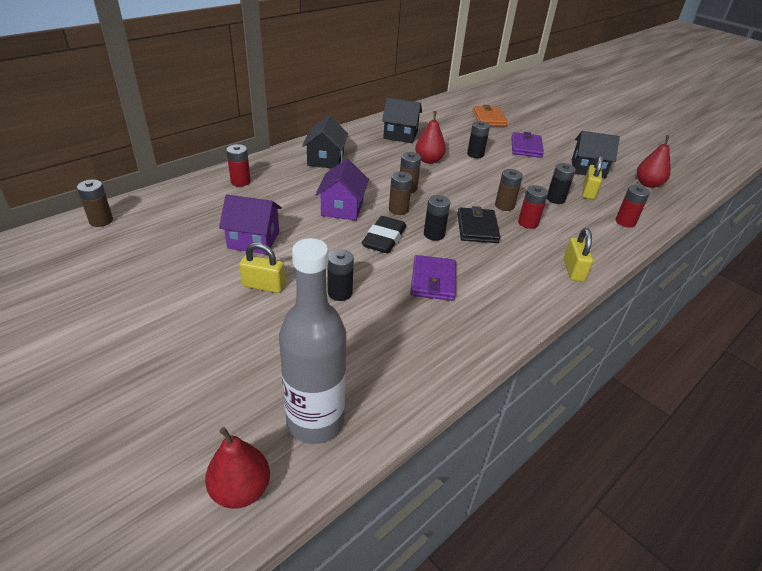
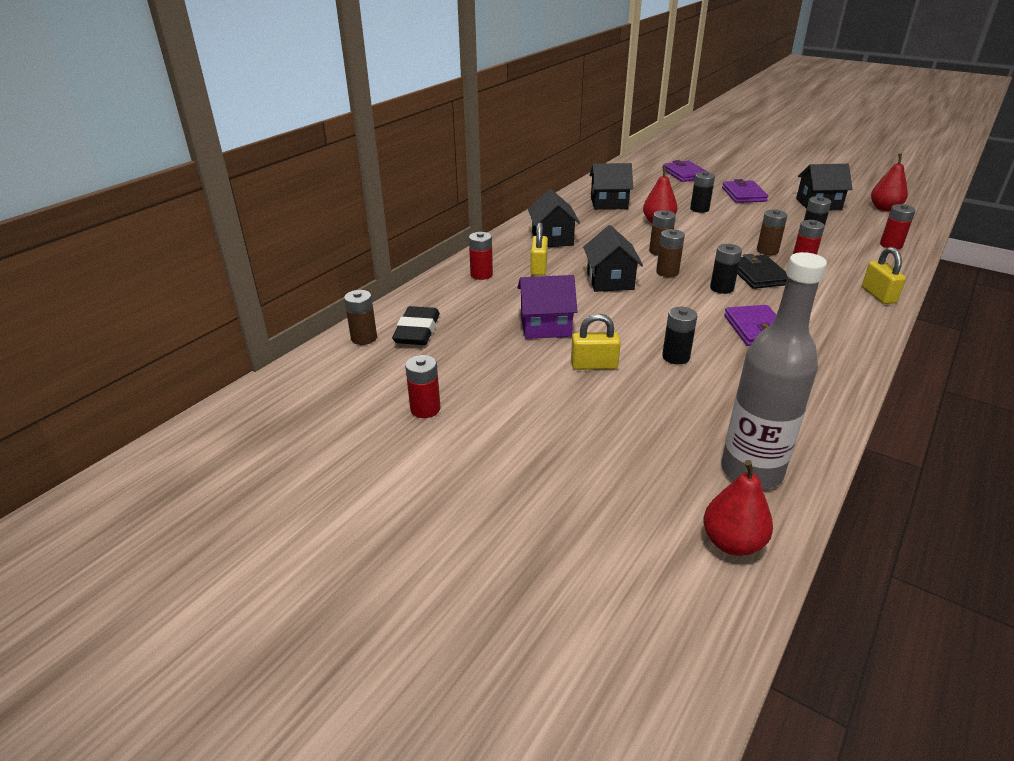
camera: 10 degrees left, 5 degrees down
purple house [315,159,369,221] -> black house [583,225,643,292]
black eraser [362,216,406,254] -> black eraser moved to [392,306,440,345]
orange wallet [473,105,508,127] -> purple wallet [663,160,708,182]
yellow padlock [582,155,603,200] -> yellow padlock moved to [530,222,548,276]
none -> red battery [405,355,440,418]

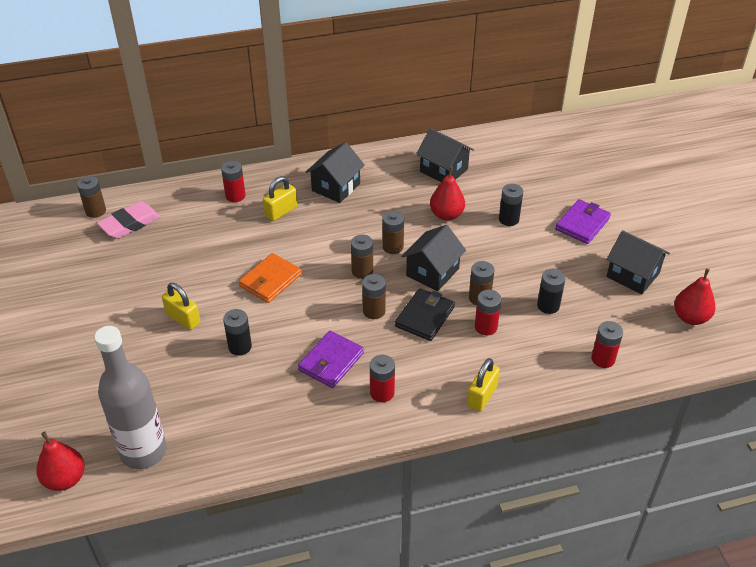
camera: 40 degrees right, 10 degrees up
black eraser [392,306,440,345] -> pink eraser [97,201,160,239]
red battery [405,355,440,418] -> red battery moved to [370,355,395,402]
purple house [517,275,578,339] -> none
black house [583,225,643,292] -> black house moved to [401,225,466,291]
purple wallet [663,160,708,182] -> none
black battery [710,244,742,294] -> brown battery [362,274,386,319]
none -> orange wallet [239,253,302,303]

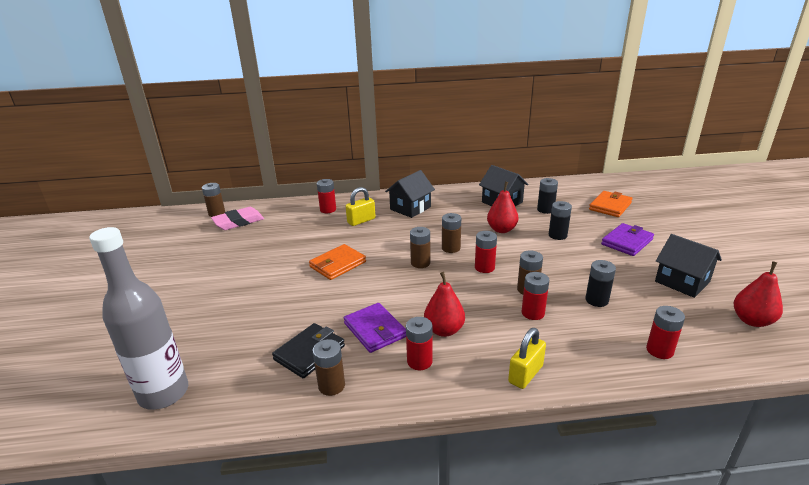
camera: 10 degrees right, 15 degrees down
red pear [36,431,85,491] -> red pear moved to [424,272,465,337]
yellow padlock [162,283,200,330] -> none
black battery [223,309,252,356] -> black battery moved to [537,178,558,214]
purple wallet [298,331,364,388] -> purple wallet turned 75 degrees counterclockwise [344,303,406,353]
brown battery [362,274,386,319] -> brown battery moved to [313,339,345,396]
black wallet [395,288,455,341] -> black wallet moved to [272,323,345,378]
black house [401,225,466,291] -> red battery [475,231,497,273]
none -> orange wallet [589,191,632,217]

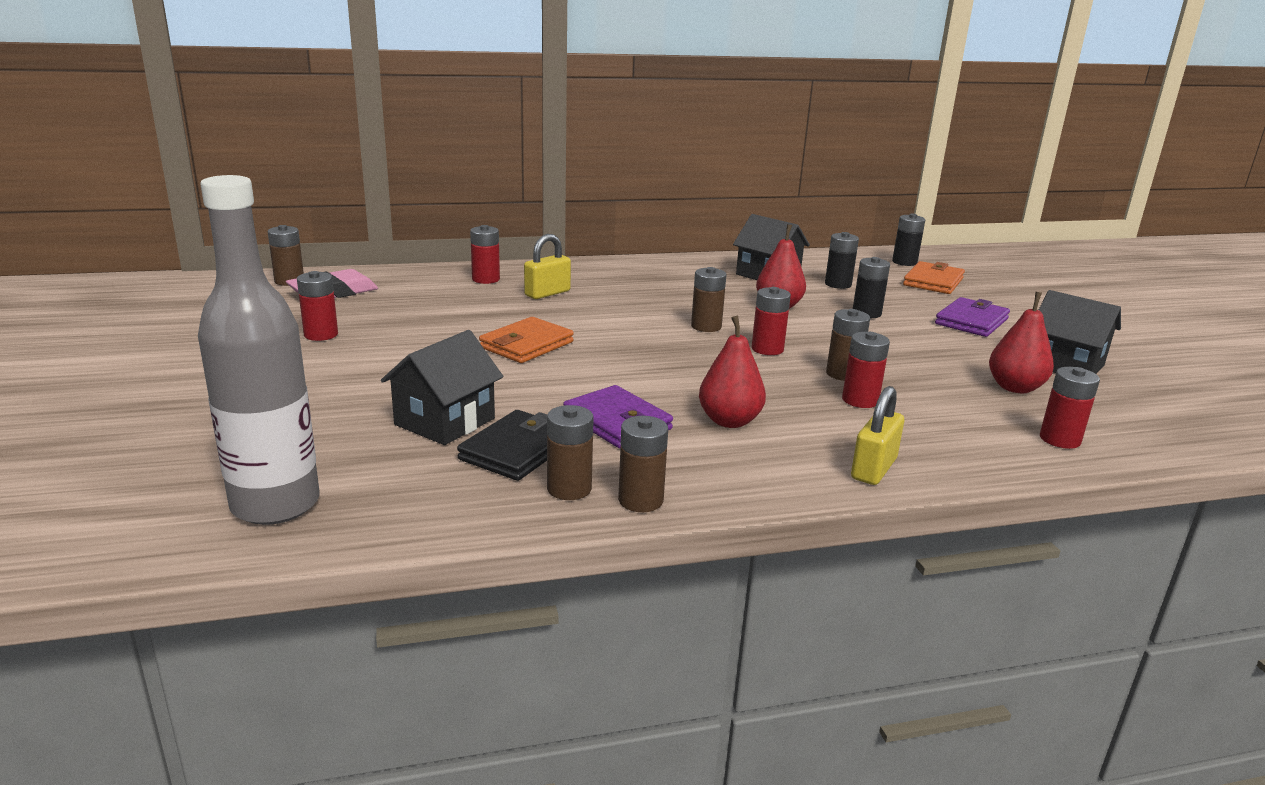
camera: 10 degrees left, 5 degrees down
black house [385,170,435,218] -> black house moved to [381,330,503,445]
red battery [406,317,433,370] -> red battery moved to [297,271,338,341]
brown battery [410,227,430,268] -> brown battery moved to [618,416,668,512]
black battery [585,260,616,307] -> black battery moved to [892,214,925,266]
red pear [734,261,783,327] -> red pear moved to [989,292,1054,393]

